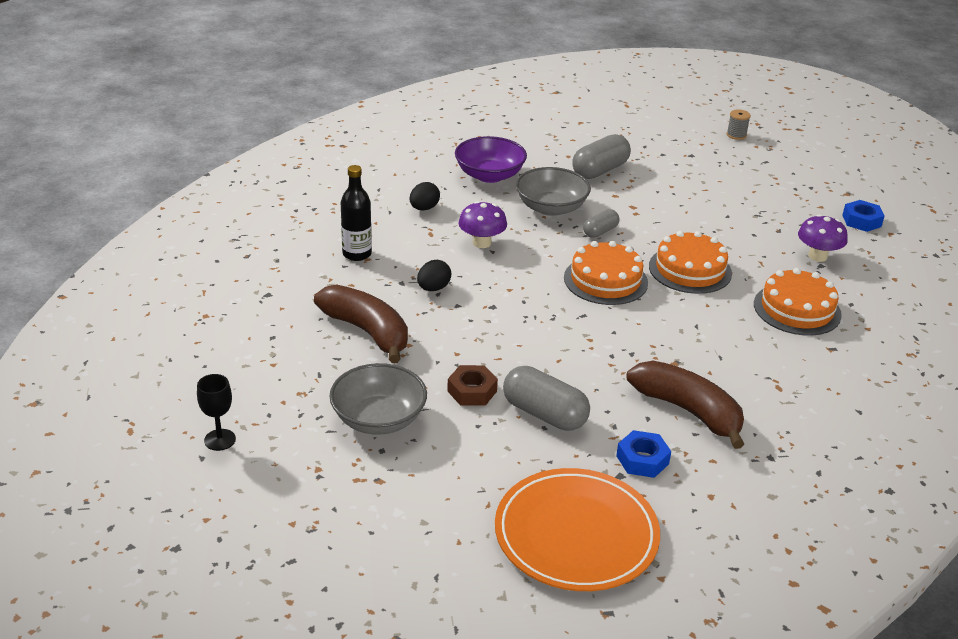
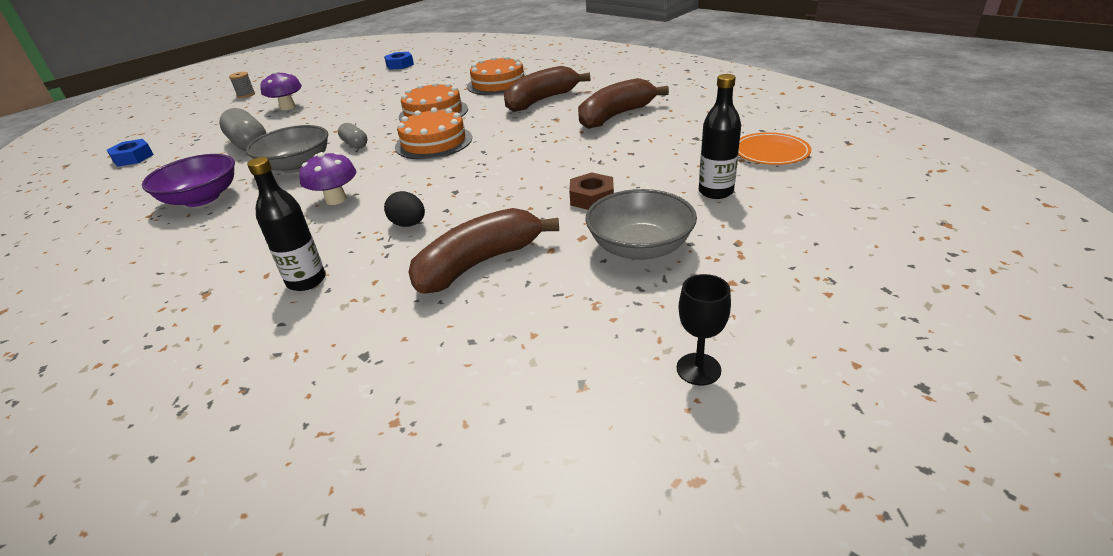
camera: 80 degrees left, 0 degrees up
black egg [409,182,440,210] -> none
orange plate [495,468,660,591] -> orange plate [738,132,811,165], size x0.56
grey capsule [503,366,590,431] -> none
blue nut [616,430,671,478] -> blue nut moved to [107,139,154,167]
purple mushroom [798,214,848,262] -> purple mushroom moved to [260,71,302,110]
none -> brown banana [504,66,590,112]
none -> black bottle [699,74,741,199]

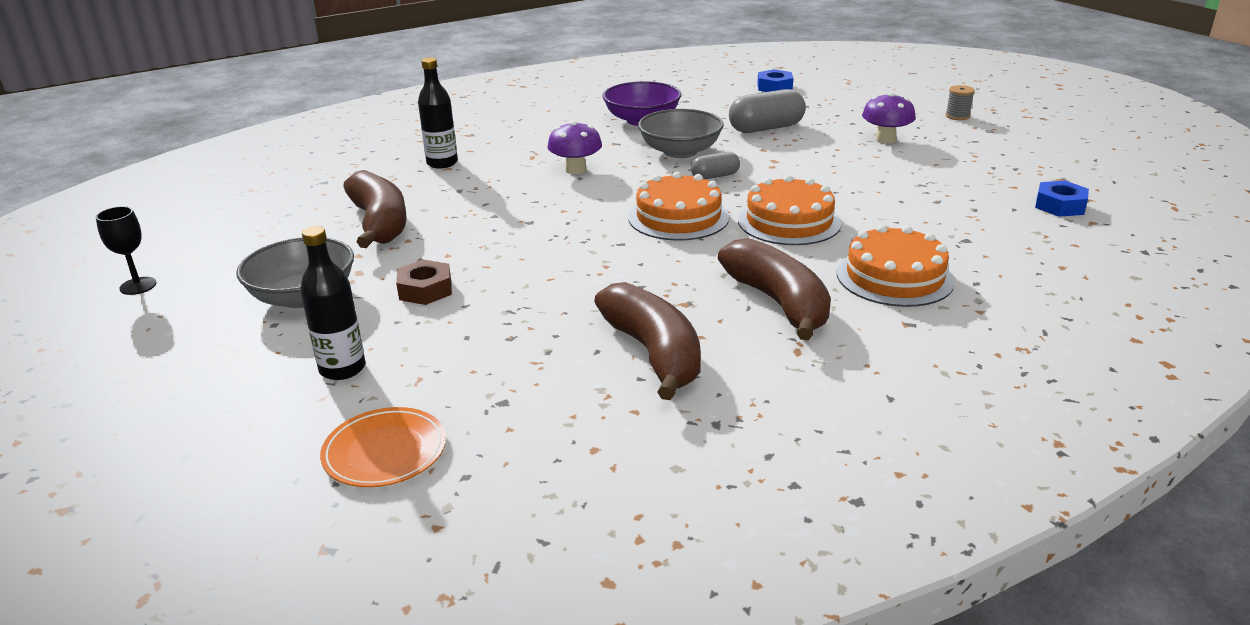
camera: 105 degrees right, 5 degrees down
black egg [384,191,425,227] -> none

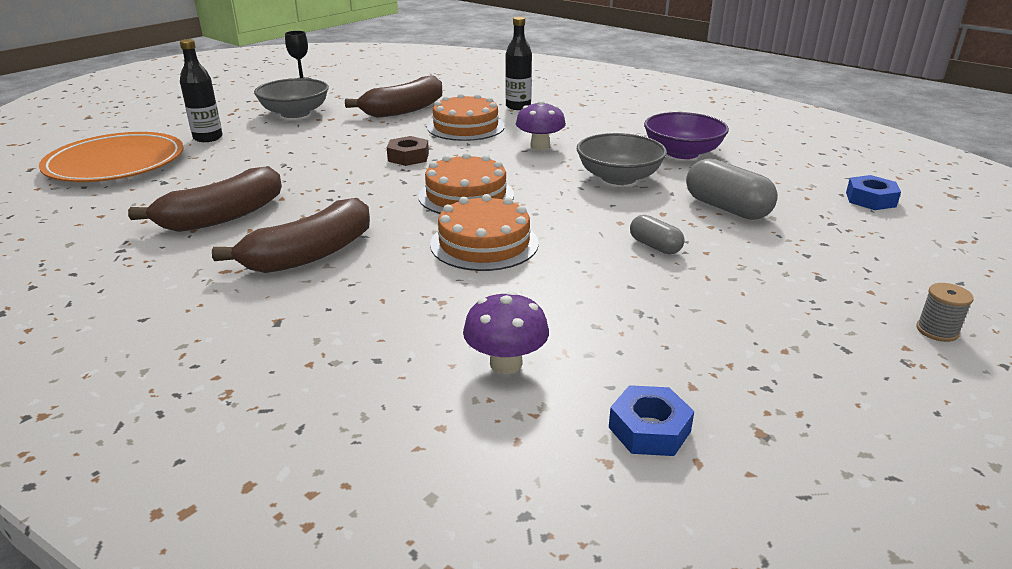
camera: 70 degrees right, 0 degrees up
orange plate [320,407,446,487] -> orange plate [39,132,184,182], size x1.79
brown nut [396,259,452,305] -> brown nut moved to [387,136,429,166]
grey capsule [691,152,740,179] -> grey capsule moved to [630,215,684,254]
orange cake [837,225,955,307] -> orange cake moved to [427,93,505,141]
purple mushroom [862,92,916,144] -> purple mushroom moved to [463,291,549,374]

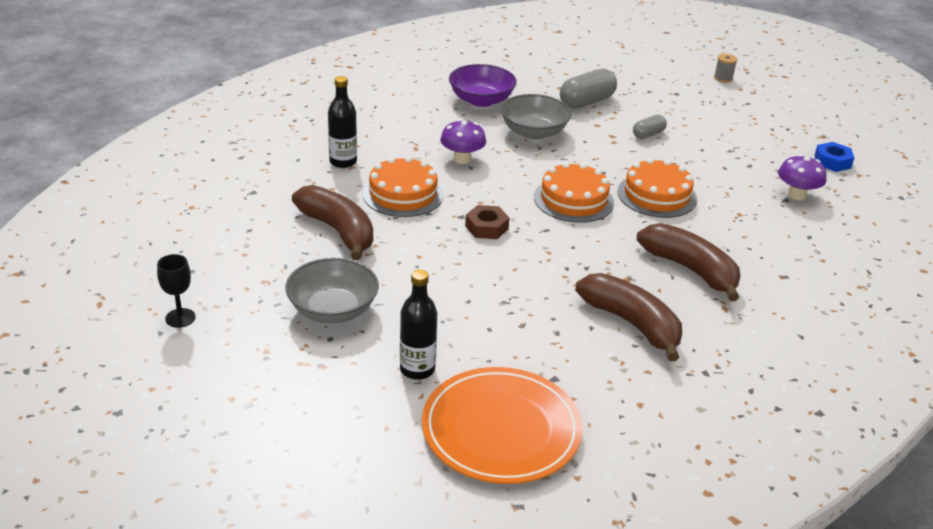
camera: 90 degrees left, 5 degrees up
blue nut [846,175,901,210] -> none

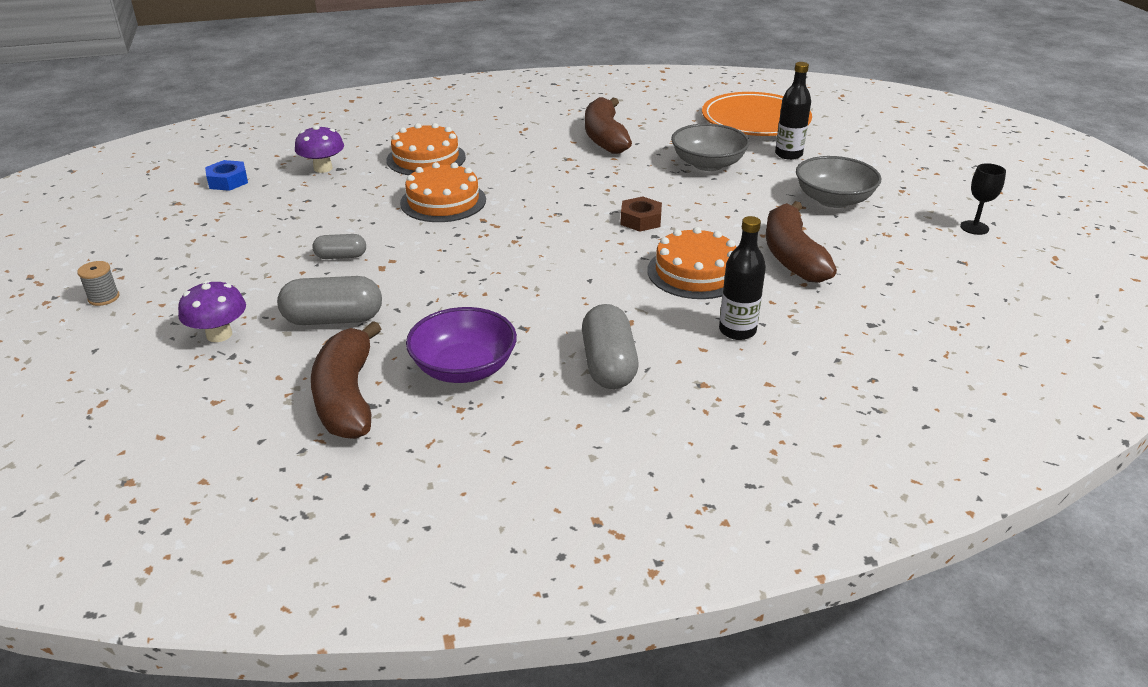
camera: 145 degrees left, 0 degrees up
purple mushroom [440,119,486,164] -> purple mushroom moved to [178,280,246,342]
grey bowl [501,94,572,140] -> grey bowl moved to [671,123,750,171]
orange cake [534,162,614,223] -> orange cake moved to [386,123,466,175]
brown banana [637,223,740,301] -> brown banana moved to [311,321,381,439]
none -> grey capsule [582,304,638,389]

